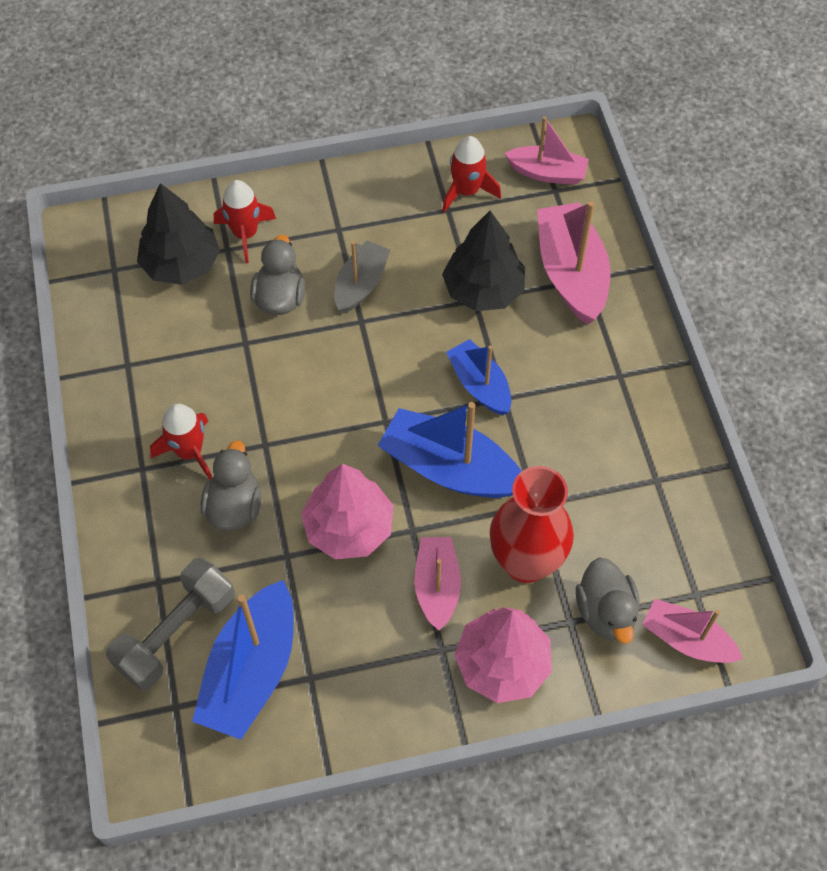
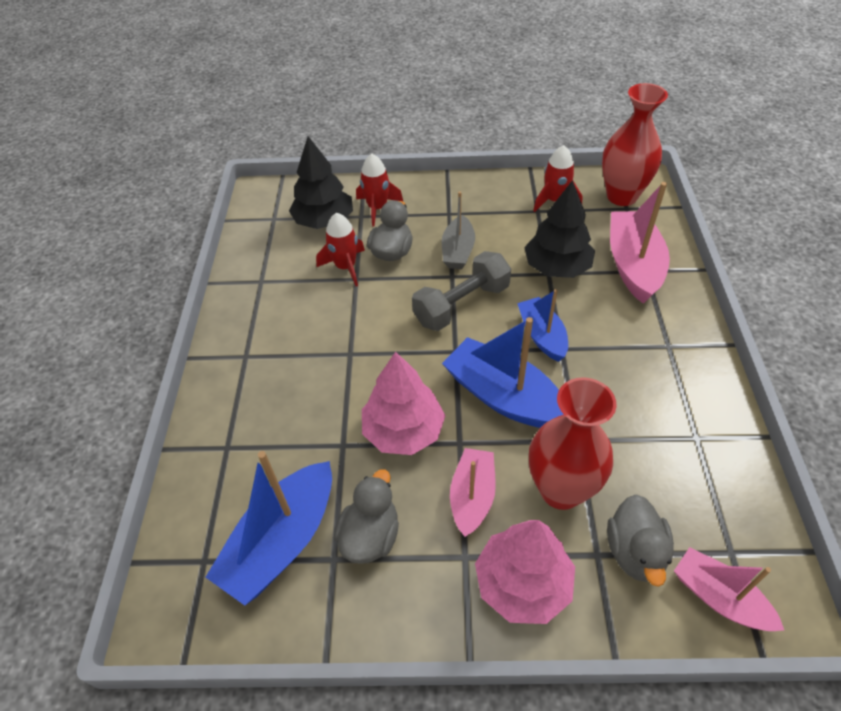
camera: 15 degrees right, 10 degrees down
grey dumbbell [106,558,235,690] -> grey dumbbell moved to [412,251,511,331]
red rocket [150,404,212,480] -> red rocket moved to [316,213,365,286]
grey duck [201,440,261,531] -> grey duck moved to [334,469,399,564]
grey boat [334,240,390,314] -> grey boat turned 150 degrees clockwise [442,191,475,269]
pink boat [504,117,589,185] -> red vase [602,83,668,206]

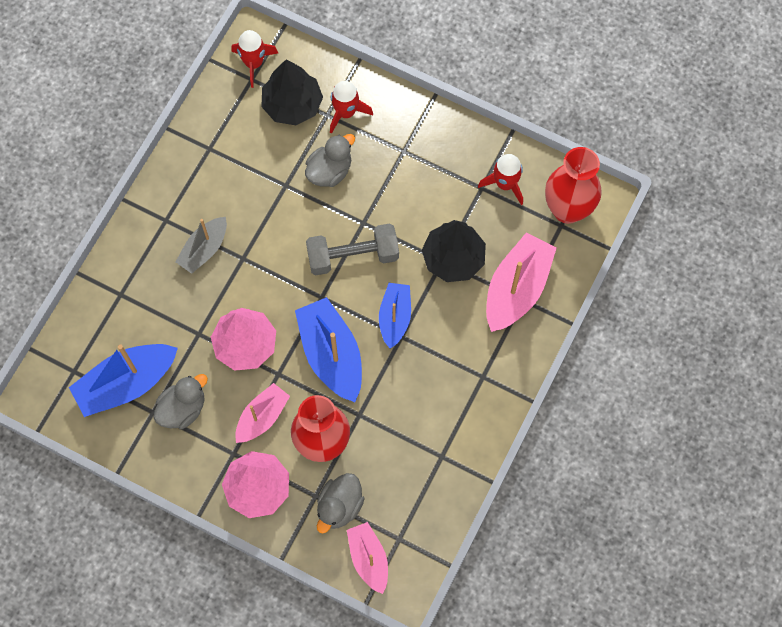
camera: 25 degrees right, 20 degrees up
red rocket [316,213,365,286] -> red rocket moved to [231,30,278,88]
grey boat [442,191,475,269] -> grey boat moved to [176,217,227,274]

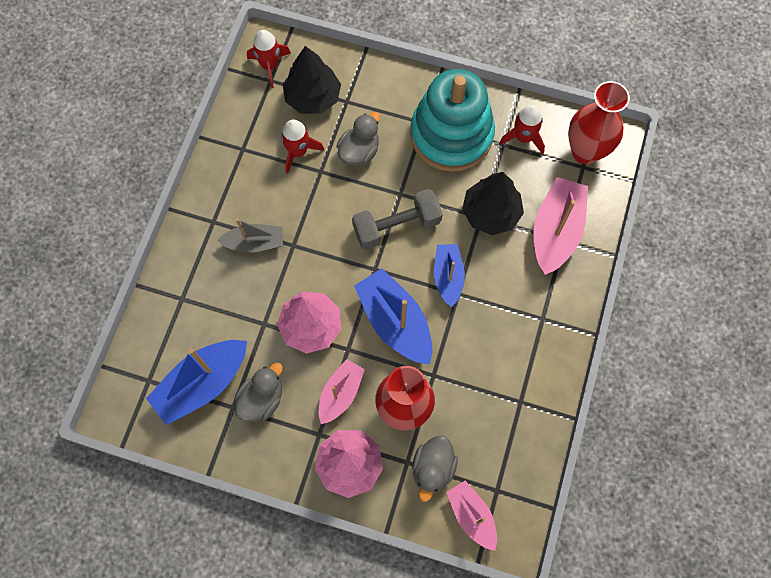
camera: 10 degrees left, 0 degrees up
grey boat [176,217,227,274] -> grey boat turned 120 degrees counterclockwise [217,219,283,253]
red rocket [330,81,373,134] -> red rocket moved to [281,119,324,174]
none -> turquoise stacking toy [410,69,495,172]

